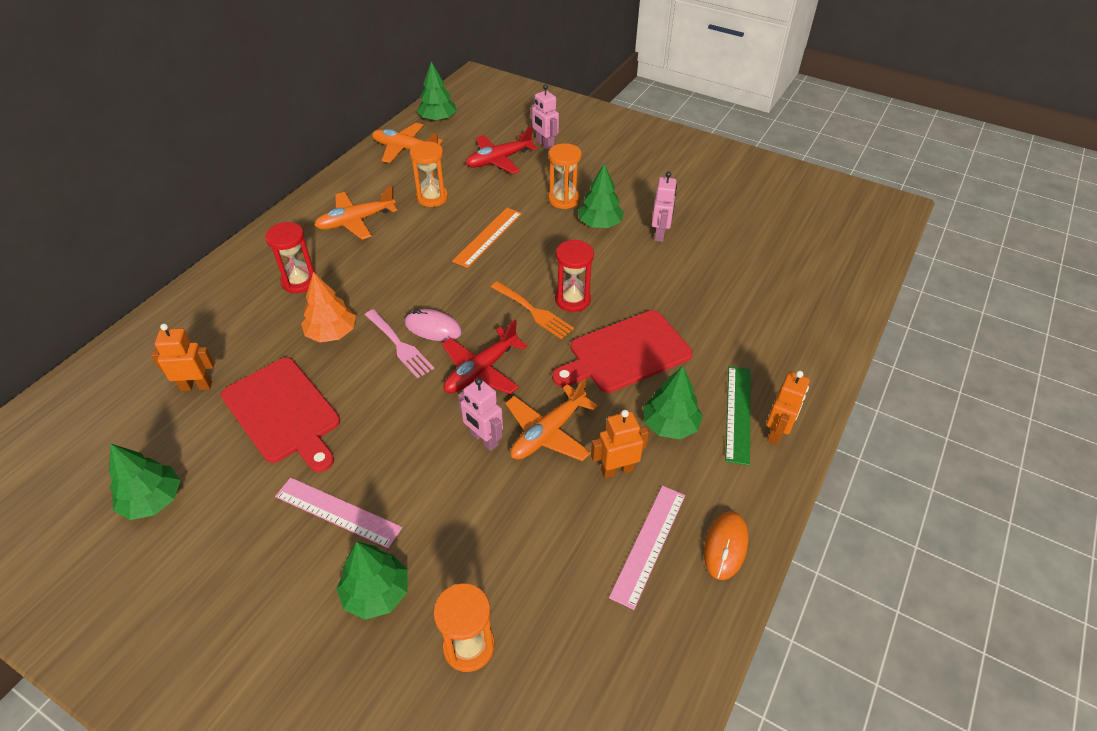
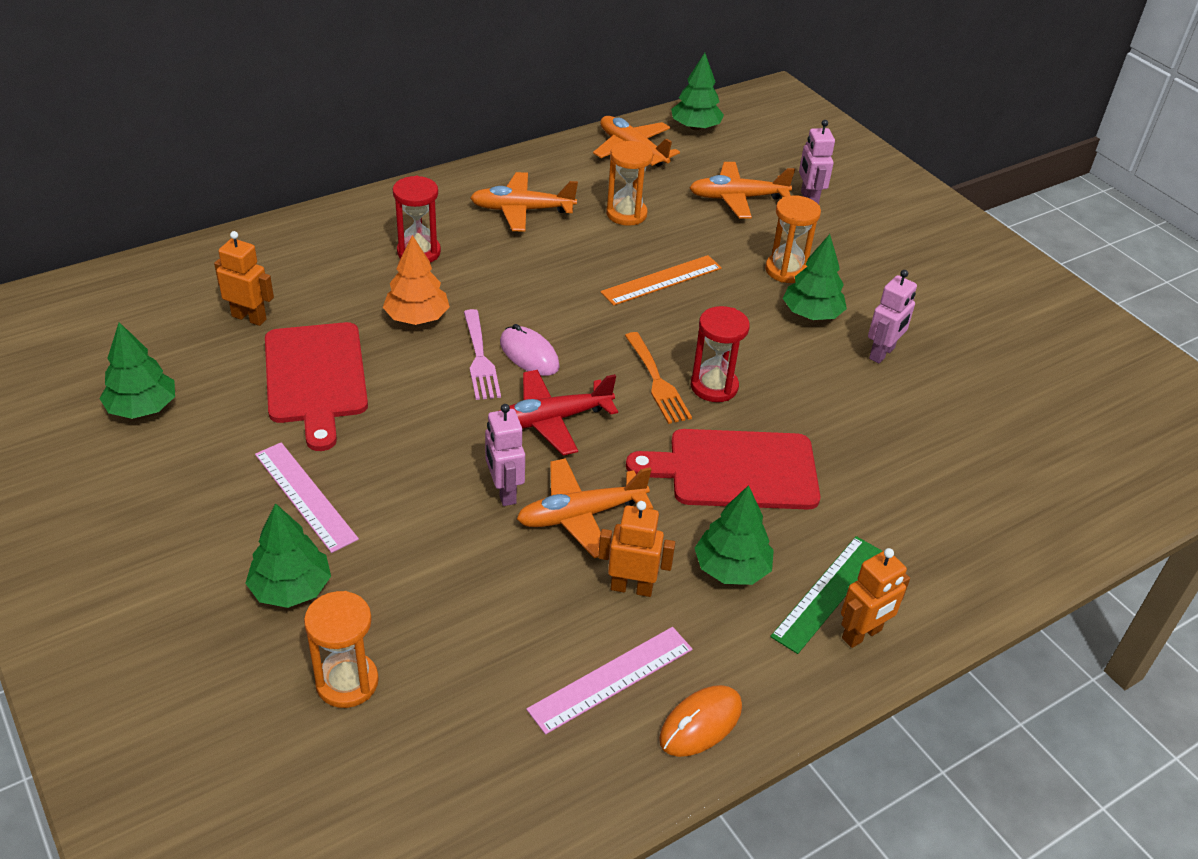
camera: 25 degrees right, 5 degrees down
red plane [466,126,537,174] -> orange plane [690,162,795,218]

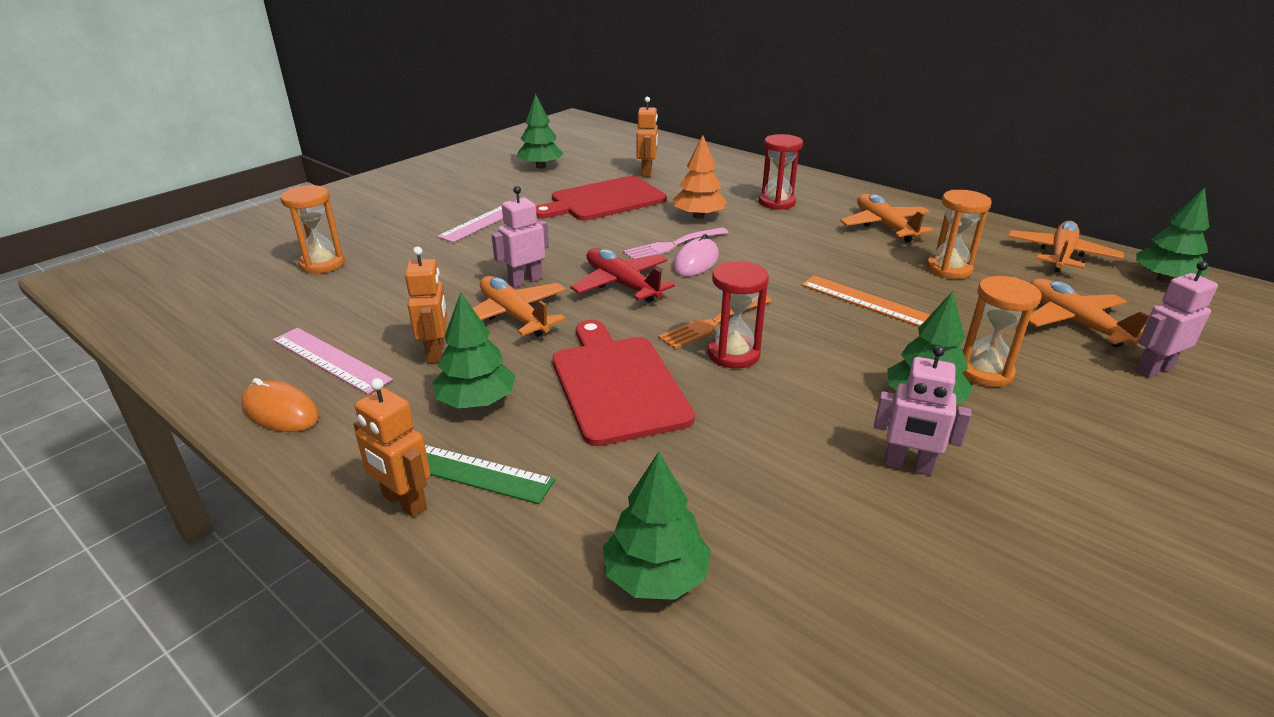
camera: 75 degrees right, 10 degrees down
green tree [245,503,331,608] -> green tree moved to [603,452,711,600]

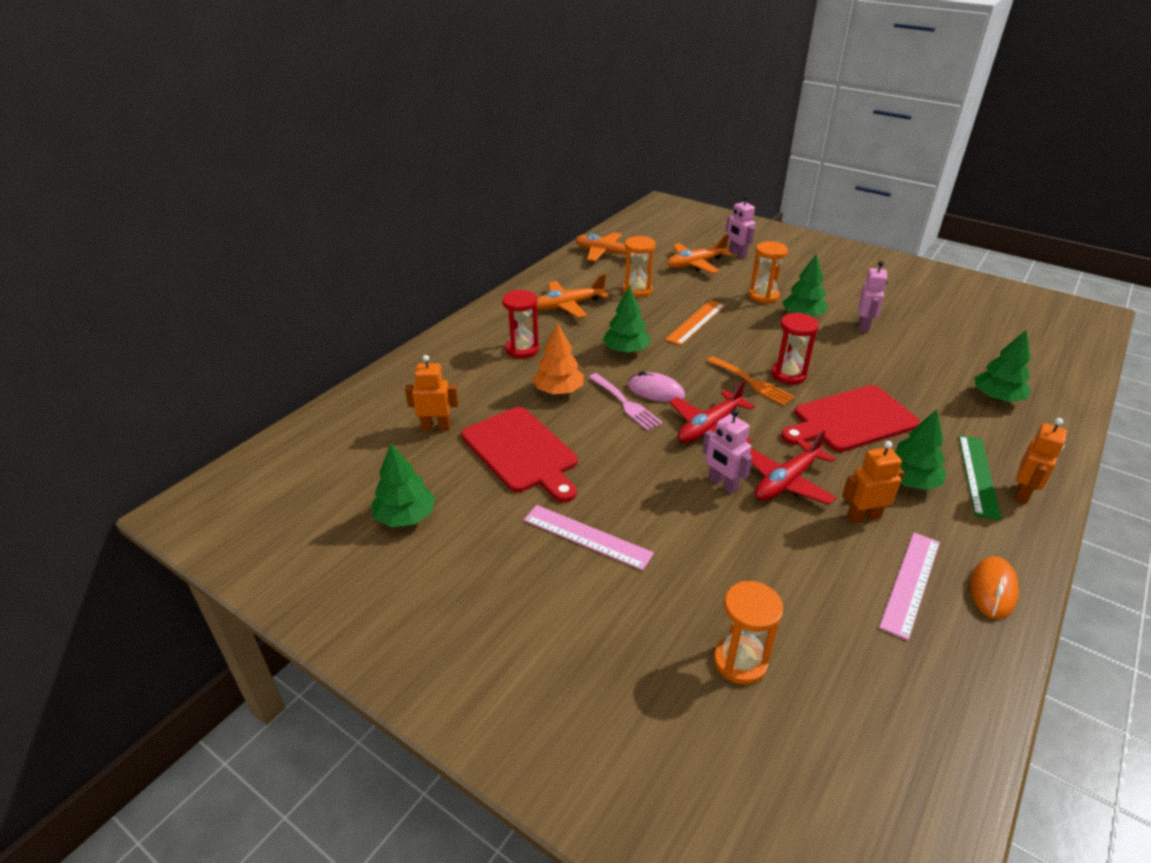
camera: 95 degrees left, 5 degrees up
orange plane [473,276,566,337] -> red plane [750,430,837,505]
green tree [1136,187,1209,283] -> green tree moved to [603,285,651,353]

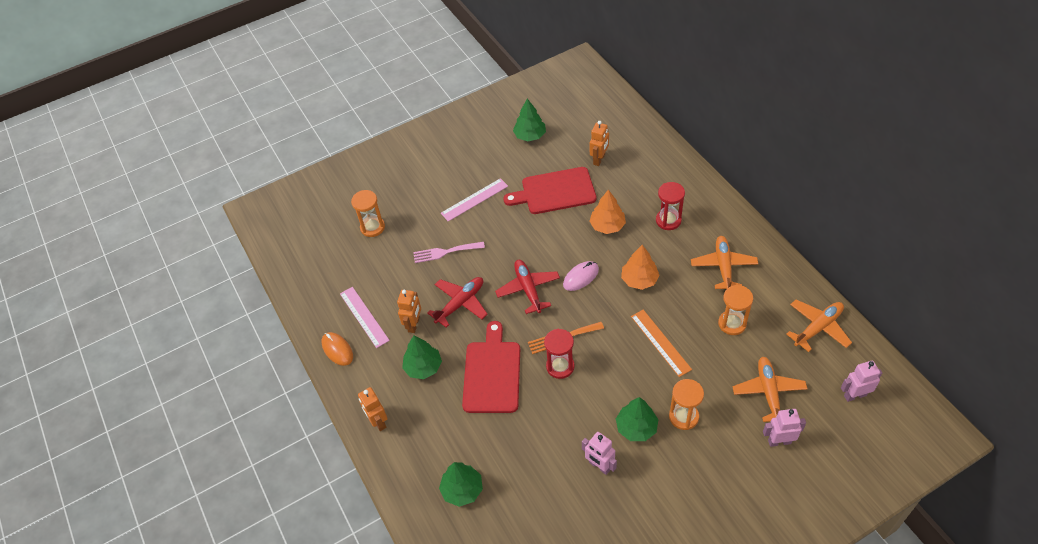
camera: 120 degrees right, 15 degrees up
pink fork [588,373,663,431] -> pink fork moved to [413,242,485,263]
green tree [603,285,651,353] -> orange tree [621,245,660,290]
pink robot [702,409,753,494] -> pink robot moved to [841,361,882,402]
red plane [750,430,837,505] -> red plane turned 60 degrees clockwise [427,277,488,328]
green ruler [959,435,1002,520] -> none

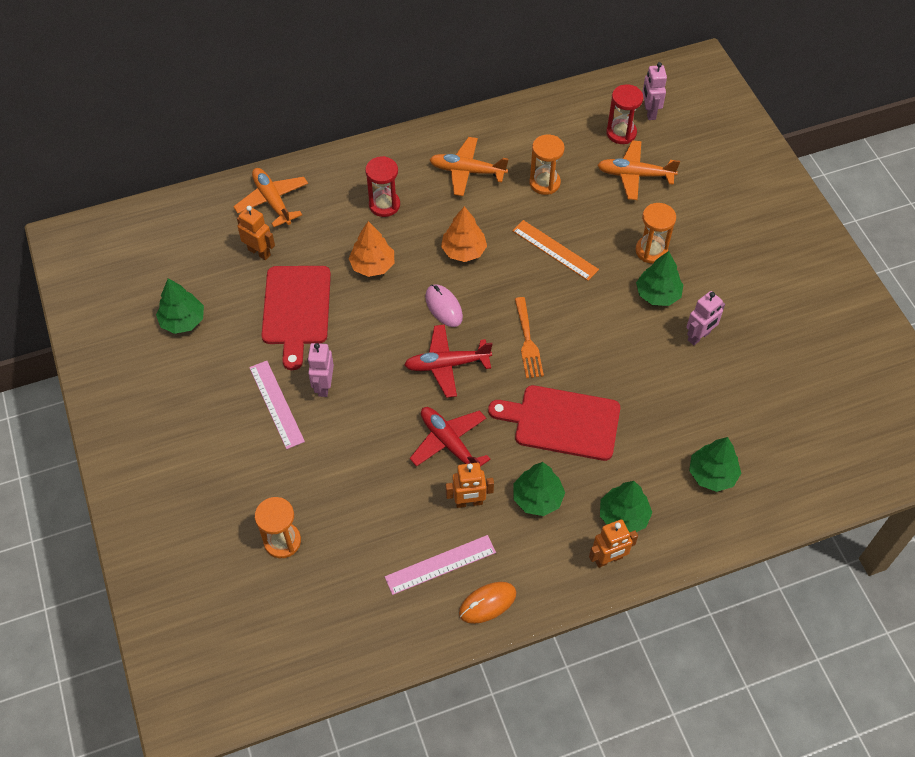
camera: 85 degrees left, 5 degrees up
orange robot [397,290,421,333] -> orange robot turned 150 degrees clockwise [446,463,494,508]
pink fork [413,242,485,263] -> none
red hourglass [544,329,575,379] -> red hourglass moved to [606,84,643,144]
orange ruler [631,310,692,377] -> orange ruler turned 60 degrees clockwise [512,220,599,281]
pink robot [763,409,806,447] -> pink robot moved to [307,343,334,397]
orange plane [786,300,852,352] -> orange plane moved to [233,168,308,227]
none -> green tree [600,481,652,533]

